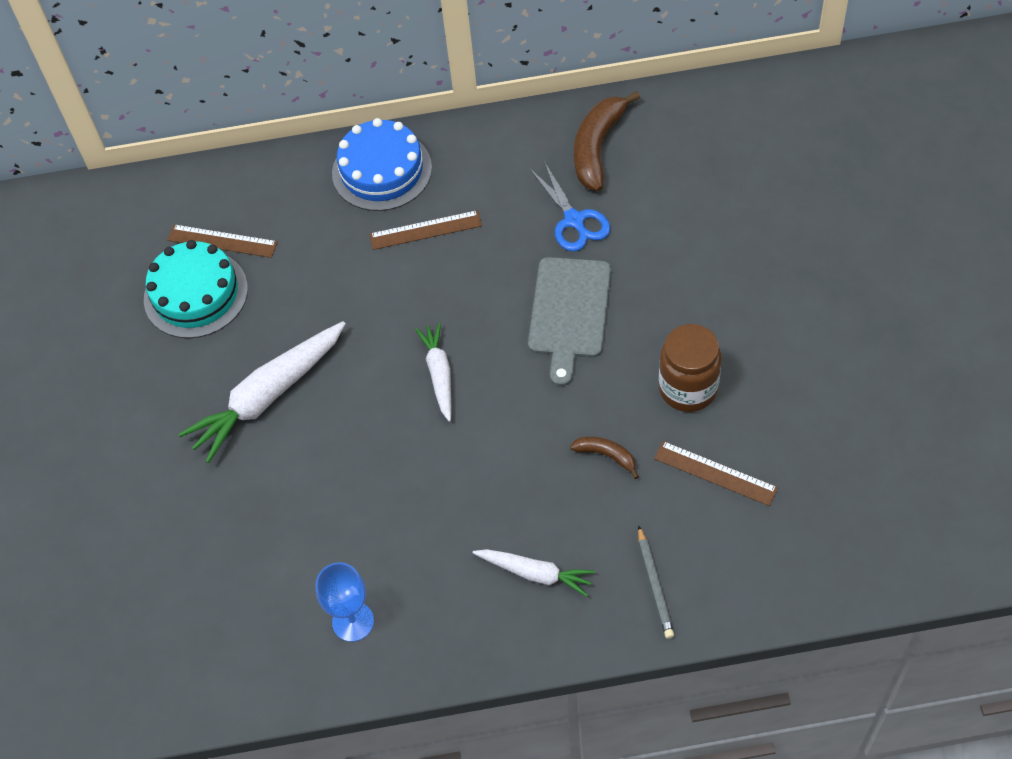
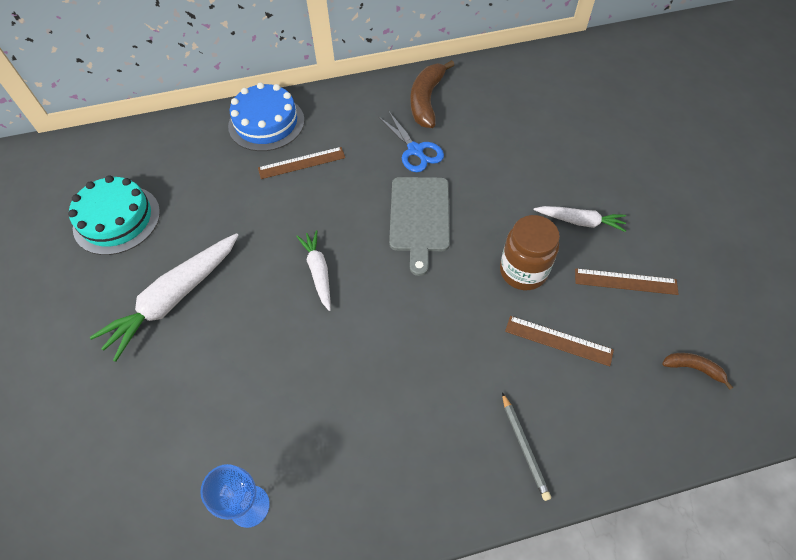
camera: 10 degrees left, 0 degrees up
brown ruler [167,224,278,258] -> brown ruler moved to [575,268,679,295]
white carrot [473,549,595,597] -> white carrot moved to [534,206,626,232]
brown banana [570,436,639,479] -> brown banana moved to [662,353,734,390]

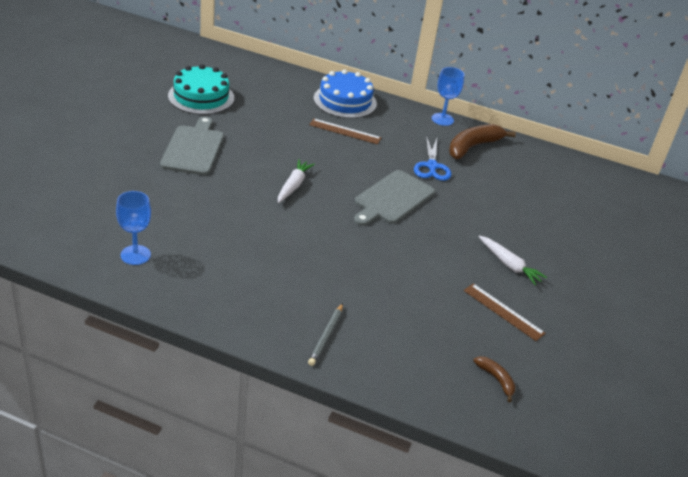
camera: 30 degrees right, 20 degrees down
white carrot [90,233,239,362] -> grey cutting board [160,116,224,175]
brown jar [500,215,560,290] -> none
brown ruler [505,316,614,366] -> none
none -> blue goblet [432,67,464,126]

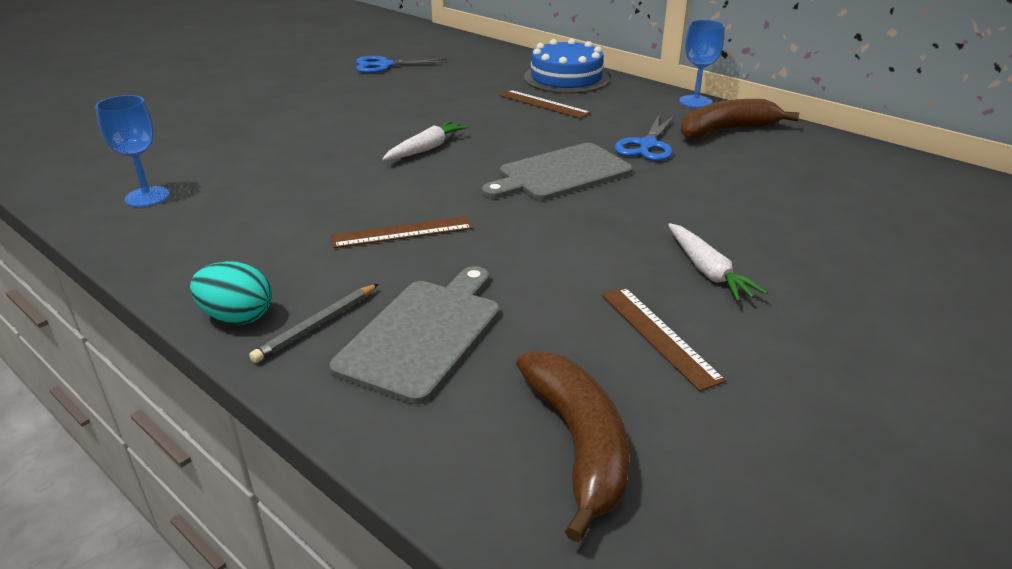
camera: 25 degrees right, 5 degrees down
grey cutting board [160,116,224,175] -> grey cutting board moved to [329,266,500,404]
turquoise cake [168,64,234,115] -> blue scissors [356,56,448,73]
brown banana [473,356,516,402] -> brown banana [516,351,629,543], size x1.94
none -> turquoise egg [190,261,272,324]
none -> brown ruler [331,216,473,248]

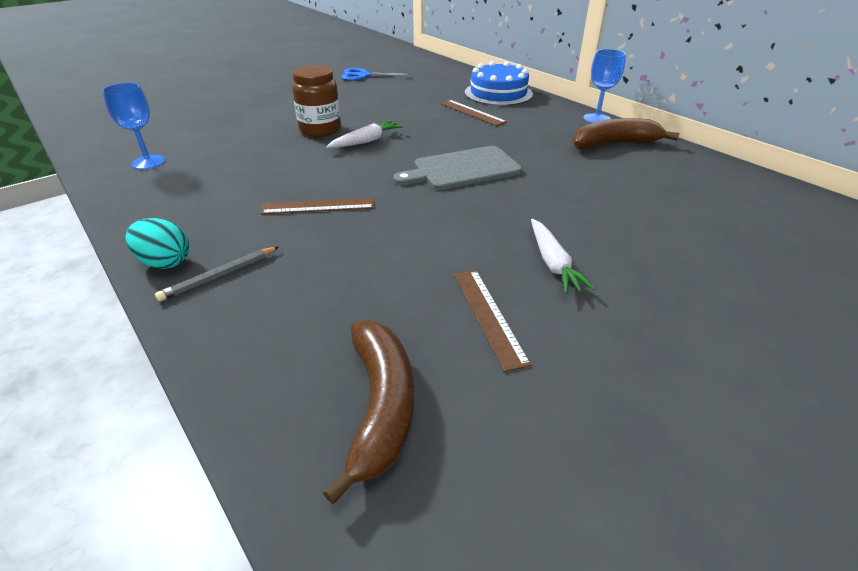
camera: 10 degrees right, 5 degrees up
grey cutting board [329,266,500,404] -> none
blue scissors [615,115,675,161] -> none
none -> brown jar [292,65,341,137]

